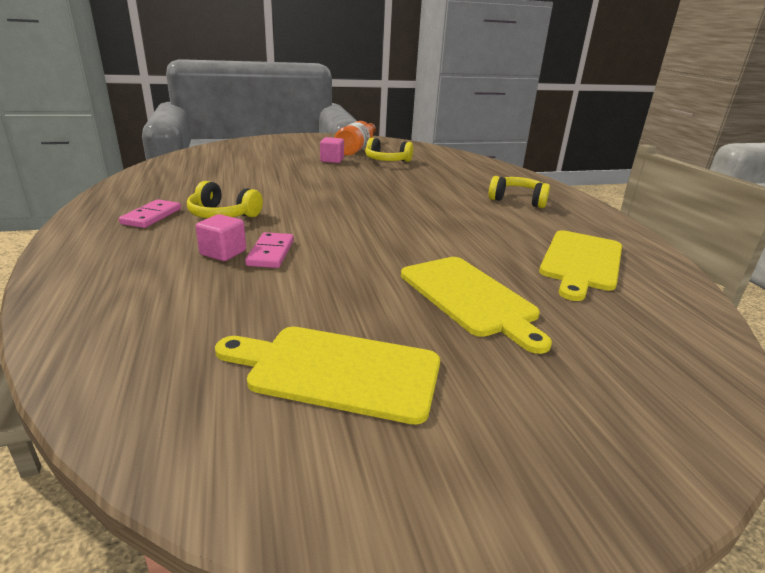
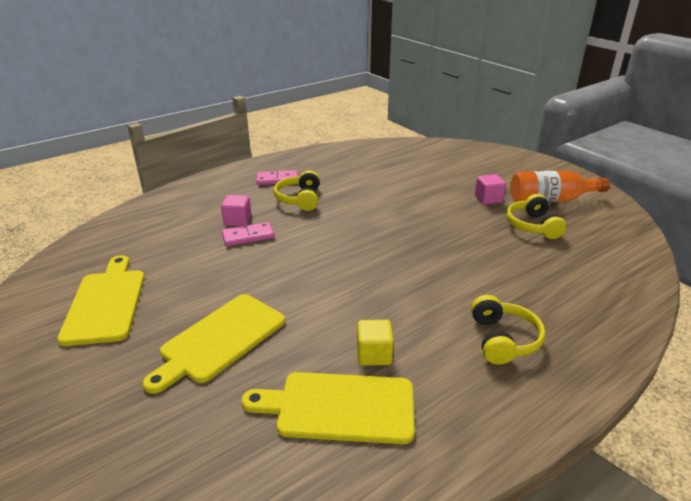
camera: 70 degrees right, 5 degrees up
none -> yellow cube [357,320,394,366]

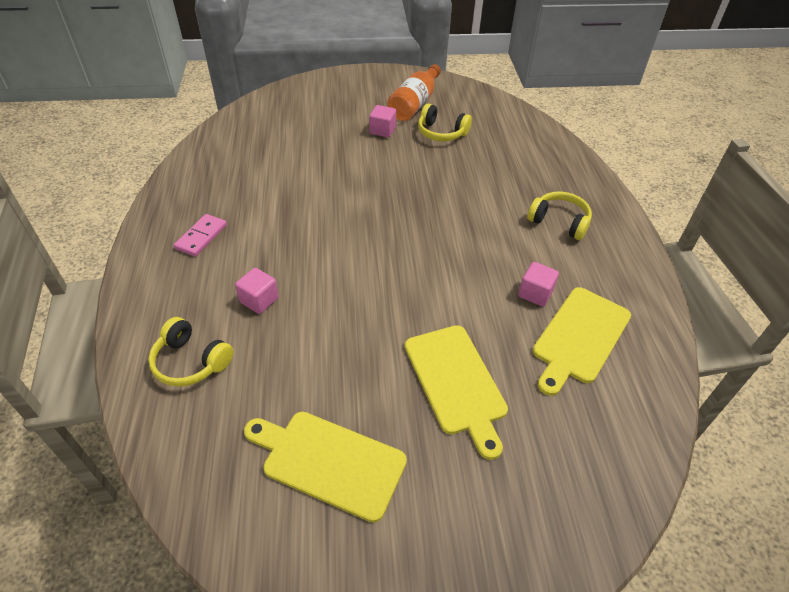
camera: 60 degrees left, 15 degrees up
pink domino [222,222,274,246] -> none
yellow headphones [273,170,320,211] -> yellow headphones moved to [148,317,234,387]
yellow cube [357,320,394,366] -> pink cube [518,262,559,306]

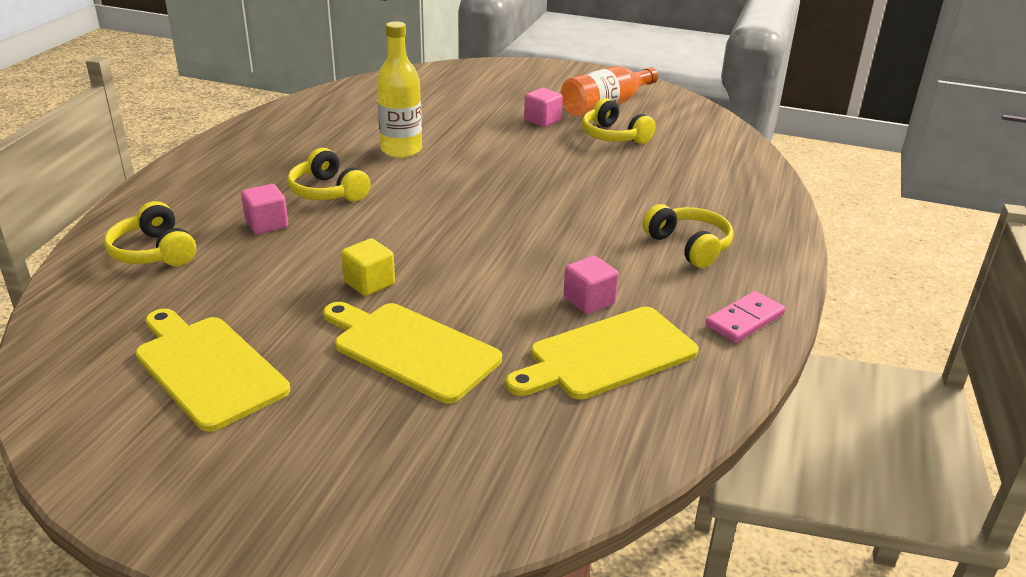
camera: 25 degrees right, 15 degrees down
pink domino [174,214,227,257] -> pink domino moved to [705,291,785,343]
yellow cutting board [405,325,508,460] -> yellow cutting board turned 120 degrees clockwise [323,302,502,403]
none -> yellow headphones [287,148,371,202]
none -> yellow cube [341,239,395,296]
none -> yellow bottle [377,21,422,158]

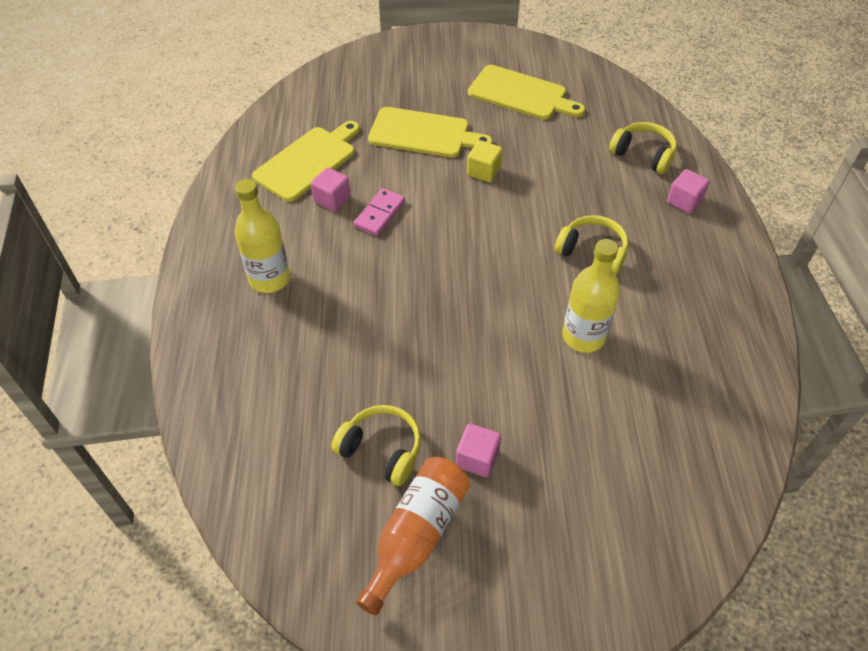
camera: 160 degrees right, 20 degrees up
pink cube [241,184,288,234] -> pink cube moved to [667,169,710,214]
yellow headphones [643,204,734,268] -> yellow bottle [234,179,290,293]
pink domino [705,291,785,343] -> pink domino moved to [354,188,405,236]

